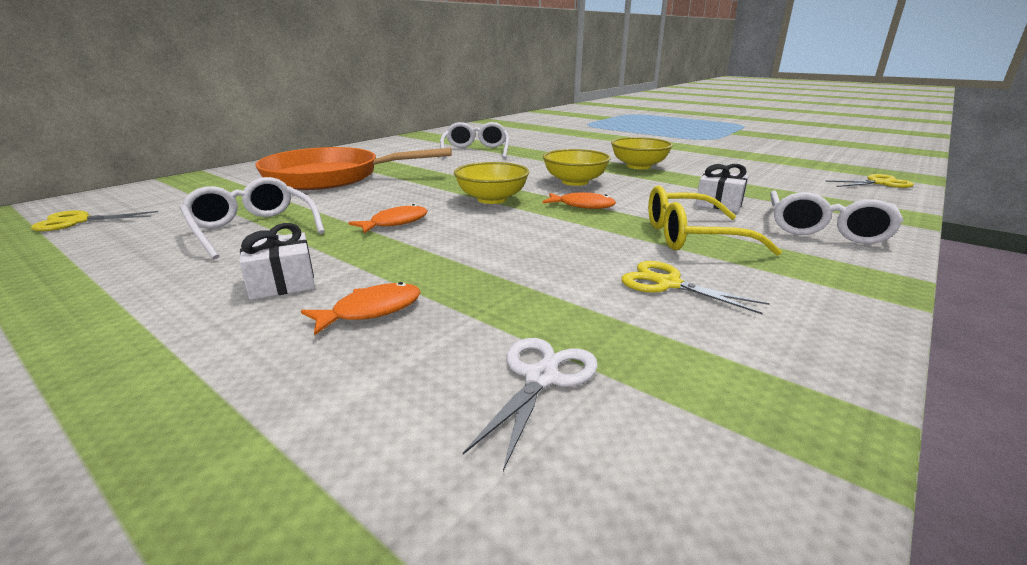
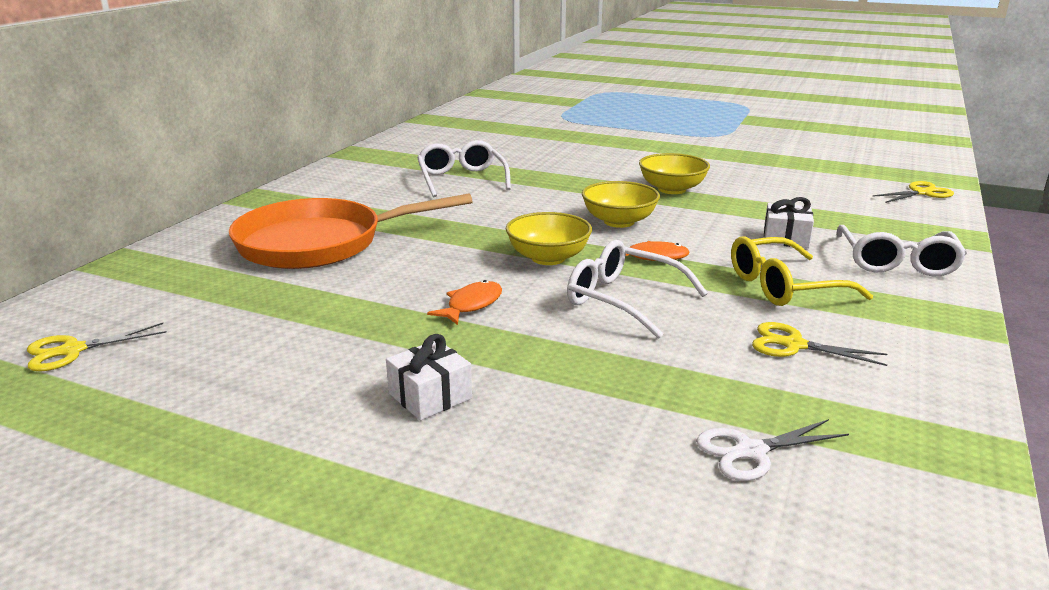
camera: 15 degrees left, 0 degrees up
white glasses [180,177,325,259] -> white glasses moved to [567,240,708,339]
orange fish [301,282,421,336] -> none
white scissors [463,338,598,471] -> white scissors turned 120 degrees counterclockwise [696,419,849,481]

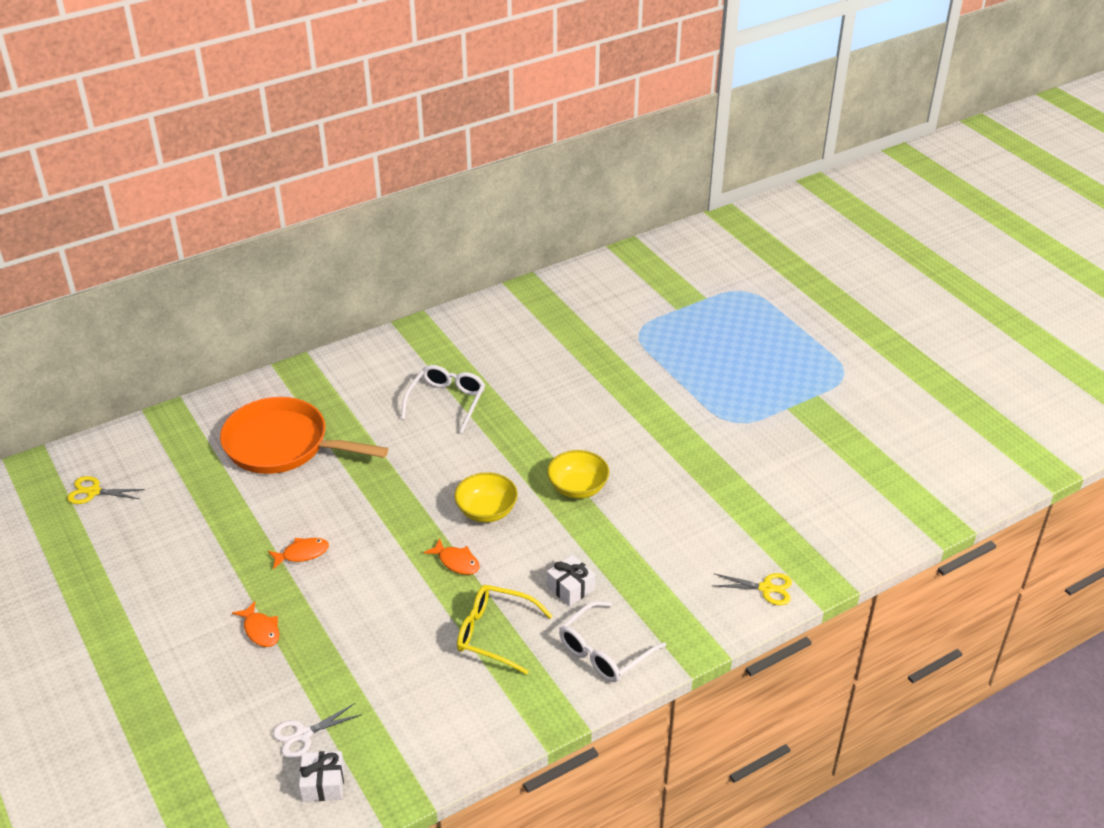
camera: 35 degrees right, 15 degrees up
white gift [386,334,472,420] -> white gift moved to [299,751,344,802]
yellow bowl [506,212,592,265] -> none
white glasses [567,240,708,339] -> none
white scissors [696,419,849,481] -> white scissors turned 45 degrees counterclockwise [273,703,362,759]
yellow scissors [752,322,887,366] -> none
none -> orange fish [232,601,279,647]

